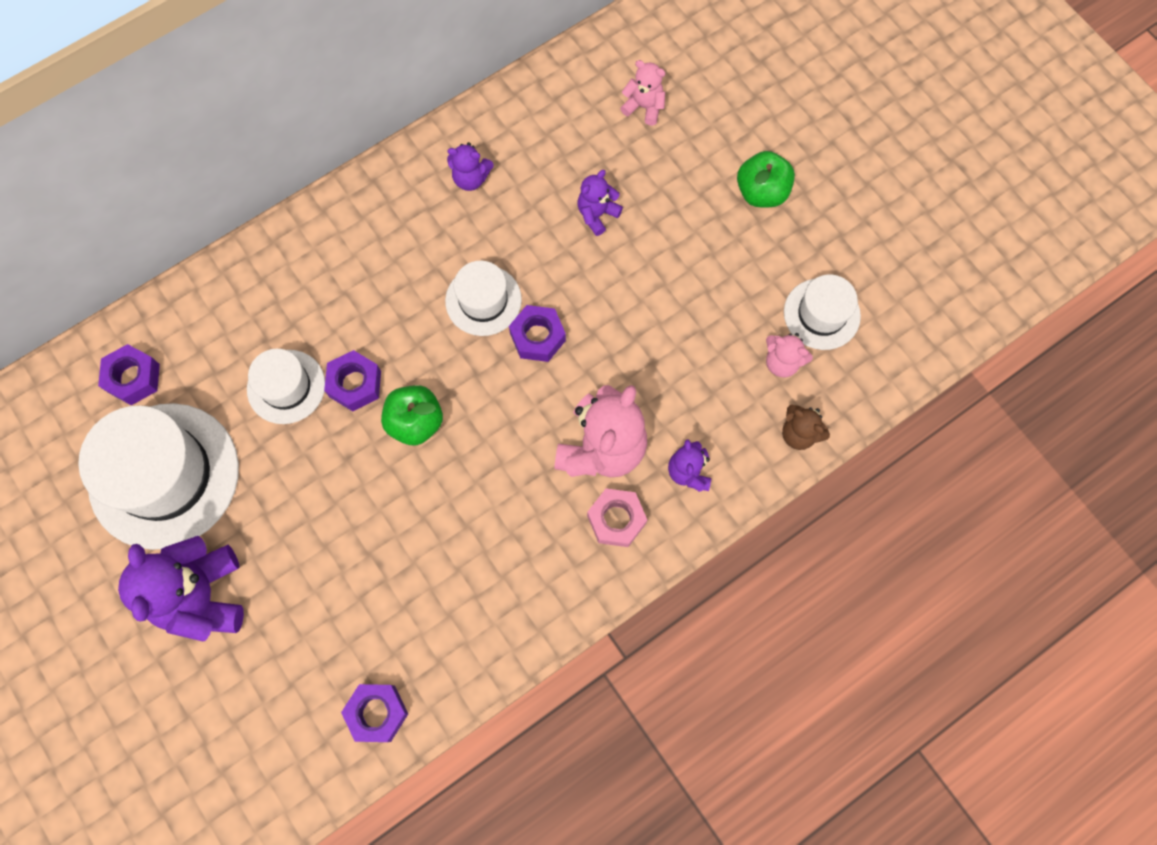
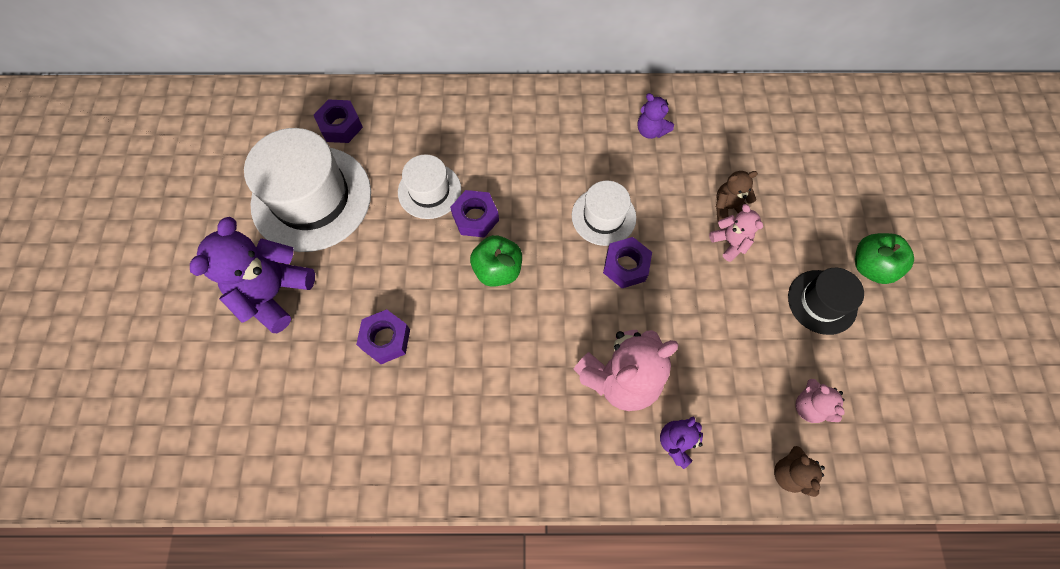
camera: 35 degrees right, 5 degrees down
purple nut [341,684,408,742] -> purple nut moved to [356,309,410,364]
purple teddy bear [578,170,623,236] -> brown teddy bear [716,171,758,221]
pink nut [587,488,647,547] -> none
pink teddy bear [620,60,665,126] -> pink teddy bear moved to [709,204,763,262]
white hat [784,275,861,350] -> none
none -> black hat [788,268,864,335]

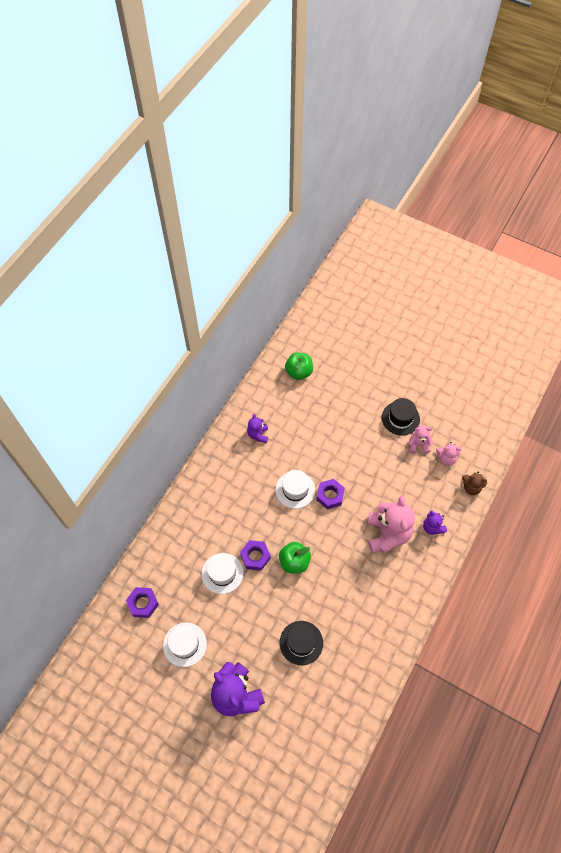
camera: 60 degrees left, 5 degrees down
white hat [244,128,371,252] -> white hat [163,622,207,667], size x0.54
purple nut [356,309,410,364] -> black hat [280,621,323,665]
purple teddy bear [637,93,674,139] -> purple teddy bear turned 105 degrees clockwise [247,414,268,443]
pink teddy bear [709,204,763,262] -> pink teddy bear moved to [408,425,433,454]
brown teddy bear [716,171,758,221] -> none
green apple [855,233,914,284] -> green apple moved to [285,352,313,380]

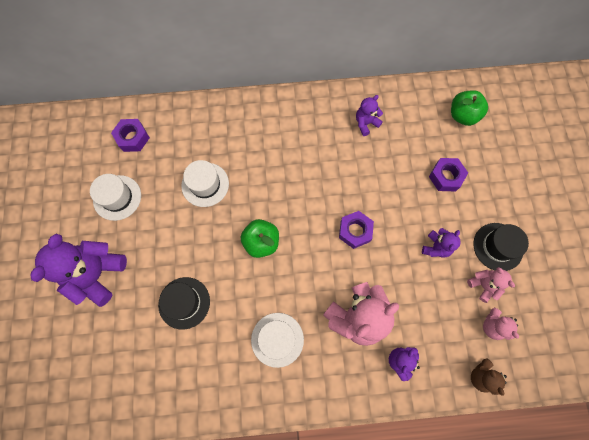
camera: 55 degrees right, 10 degrees up
purple nut [240,540,271,571] -> purple nut moved to [429,158,468,192]
white hat [275,470,315,509] -> white hat moved to [251,313,304,368]
none -> purple teddy bear [422,228,461,258]

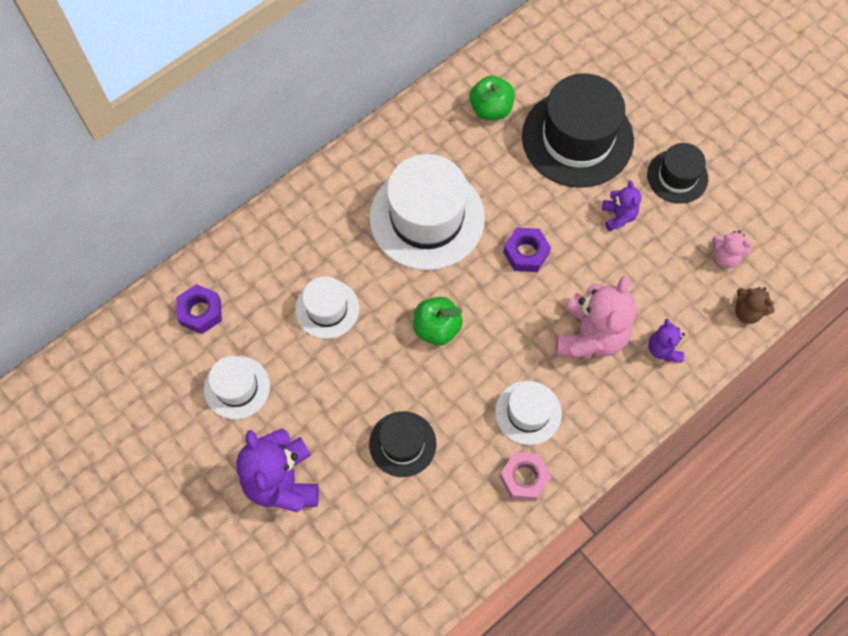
camera: 35 degrees left, 5 degrees down
purple teddy bear [356,95,383,136] -> none
purple nut [429,158,468,192] -> black hat [522,73,634,188]
green apple [451,90,488,126] -> green apple moved to [469,76,515,120]
pink teddy bear [467,267,515,303] -> none
none -> white hat [369,154,485,270]
none -> pink nut [500,452,551,501]

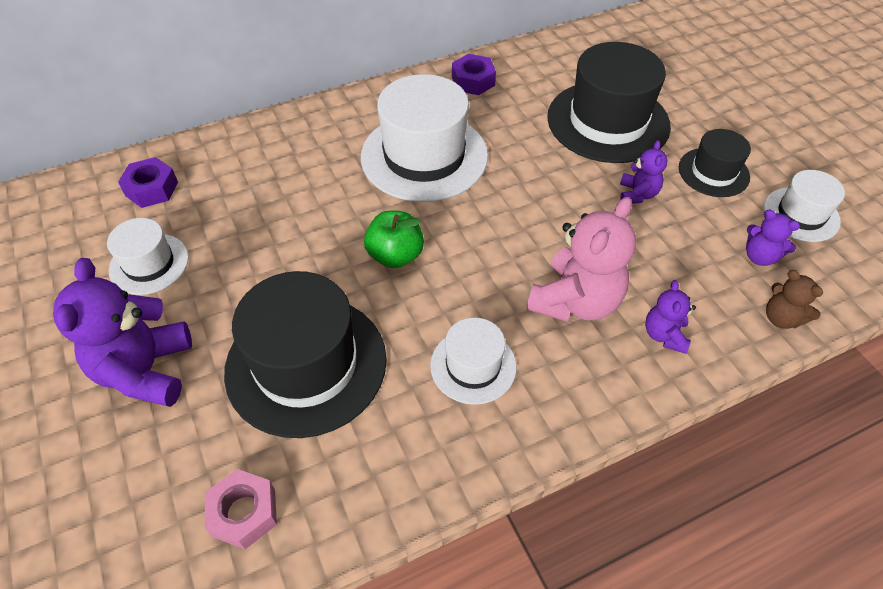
camera: 15 degrees right, 15 degrees down
white hat [295,276,359,339] -> white hat moved to [764,170,845,242]
black hat [369,411,436,477] -> black hat [224,271,387,438], size x1.87
green apple [469,76,515,120] -> none
pink nut [500,452,551,501] -> pink nut moved to [205,469,277,549]
purple nut [503,228,551,272] -> purple nut moved to [452,54,496,95]
pink teddy bear [712,231,752,268] -> purple teddy bear [746,210,800,266]

